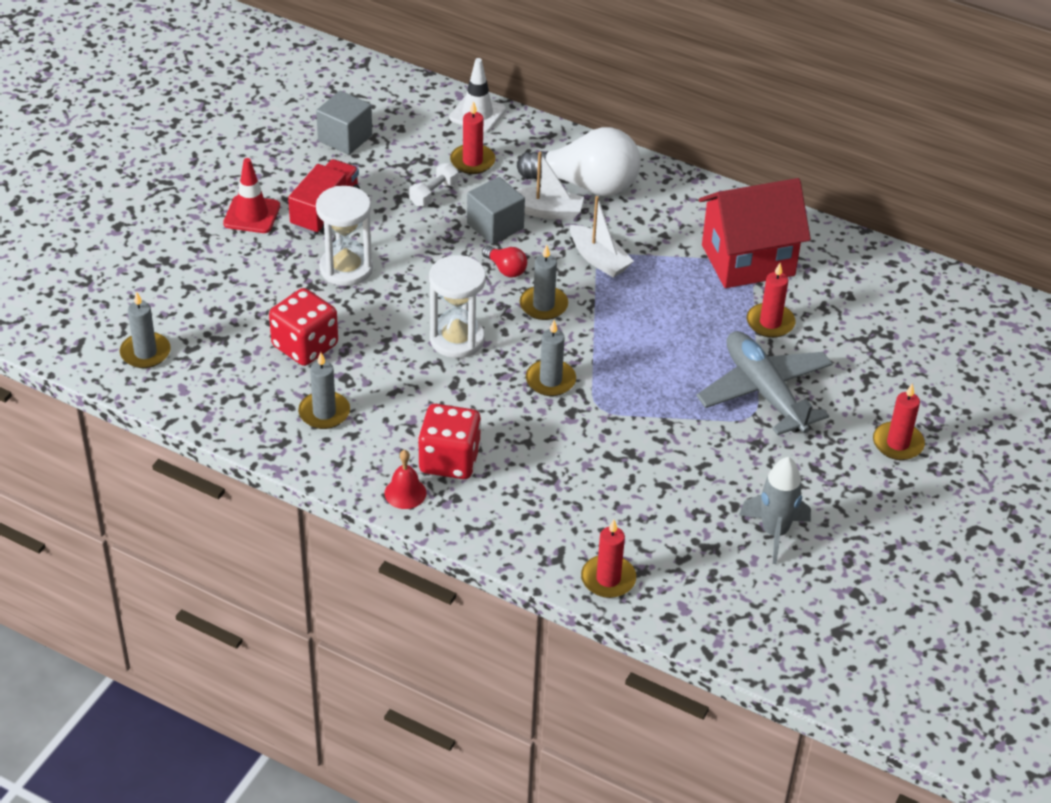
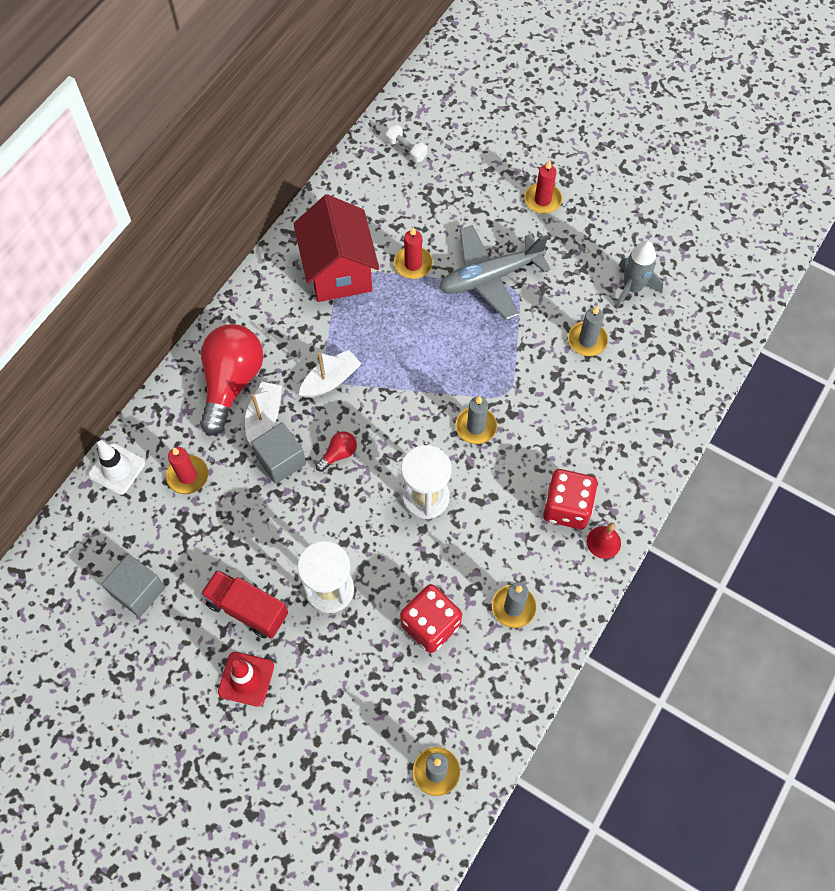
camera: 85 degrees left, 20 degrees up
white dumbbell [409,163,458,206] -> white dumbbell moved to [385,125,427,163]
white light bulb [517,127,641,196] -> red light bulb [200,324,263,436]
grey candle [520,245,568,320] -> grey candle moved to [568,306,608,356]
red candle [581,520,636,598] -> none

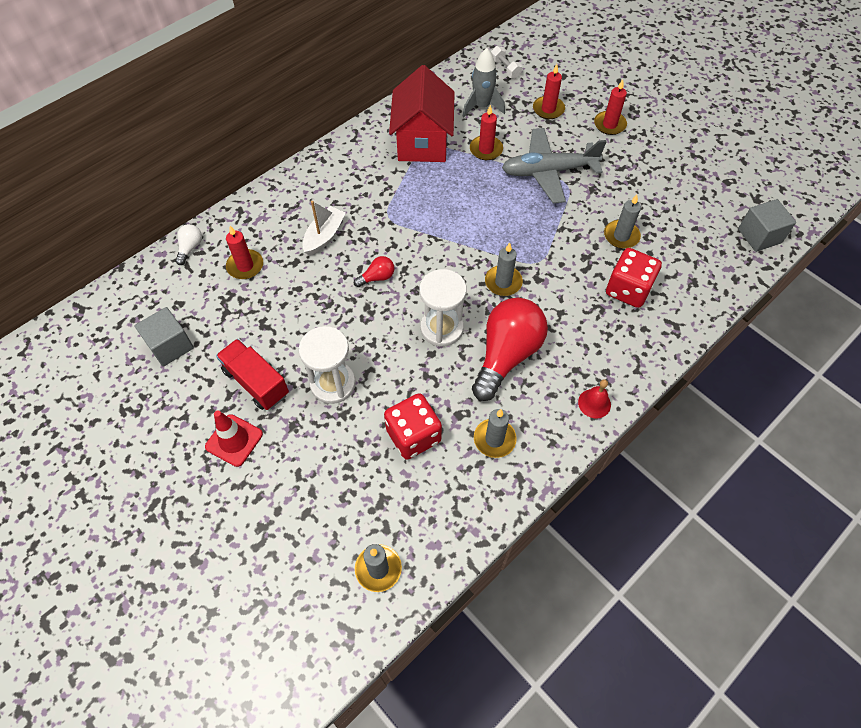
camera: 15 degrees right, 5 degrees down
white traffic cone [88,440,145,495] -> white light bulb [175,224,202,265]
red light bulb [200,324,263,436] -> red light bulb moved to [472,298,548,401]
grey cube [251,422,306,484] -> grey cube moved to [738,199,796,252]
white boat [299,350,361,398] -> none
red dice [543,469,597,529] -> red dice moved to [606,248,662,308]
grey rocket [615,241,663,309] -> grey rocket moved to [463,48,505,117]
none -> red candle [533,64,565,119]

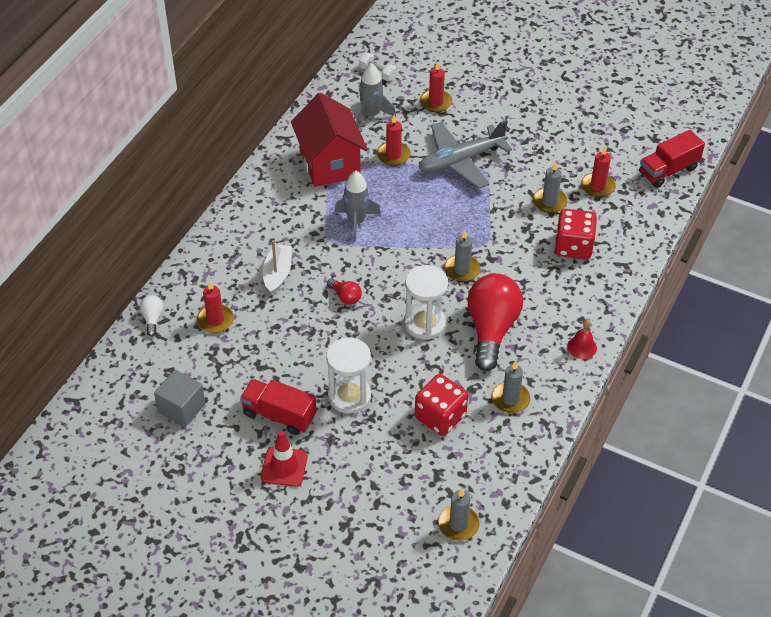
camera: 20 degrees left, 10 degrees down
red light bulb [354,256,394,287] -> red light bulb turned 90 degrees clockwise [327,279,362,305]
red candle [594,80,627,135] -> red candle moved to [581,147,616,198]
grey cube [738,199,796,252] -> red truck [639,130,705,188]
none -> grey rocket [334,171,381,242]

